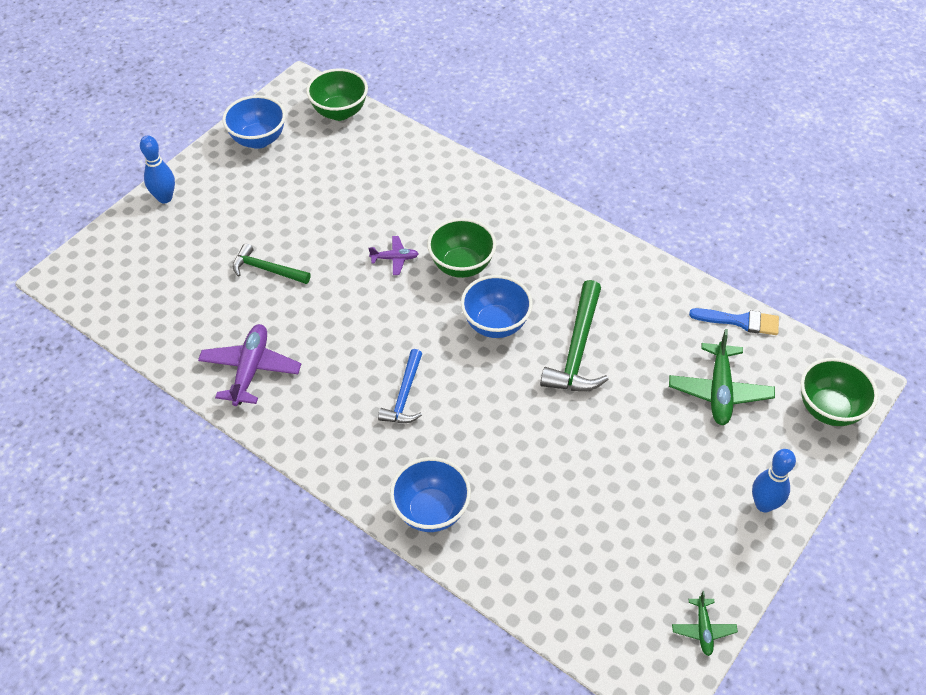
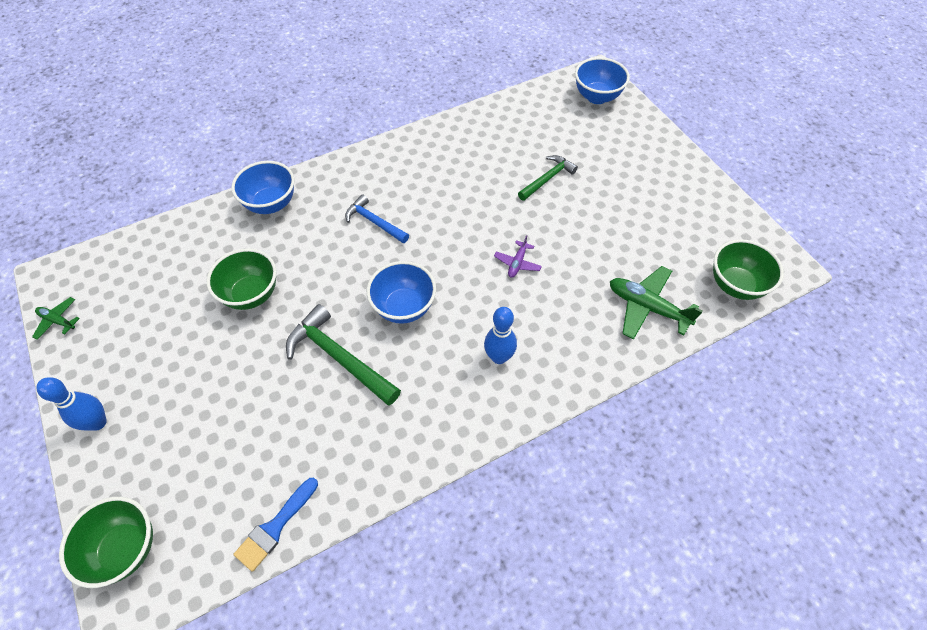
camera: 115 degrees right, 5 degrees up
blue bowling pin [140,136,175,203] -> blue bowling pin moved to [484,307,517,364]
purple plane [198,324,301,406] -> none
blue bowl [222,95,286,149] -> blue bowl moved to [575,57,630,104]
green bowl [427,218,496,278] -> green bowl moved to [207,248,277,310]
green plane [669,329,775,425] -> green plane moved to [610,266,703,339]

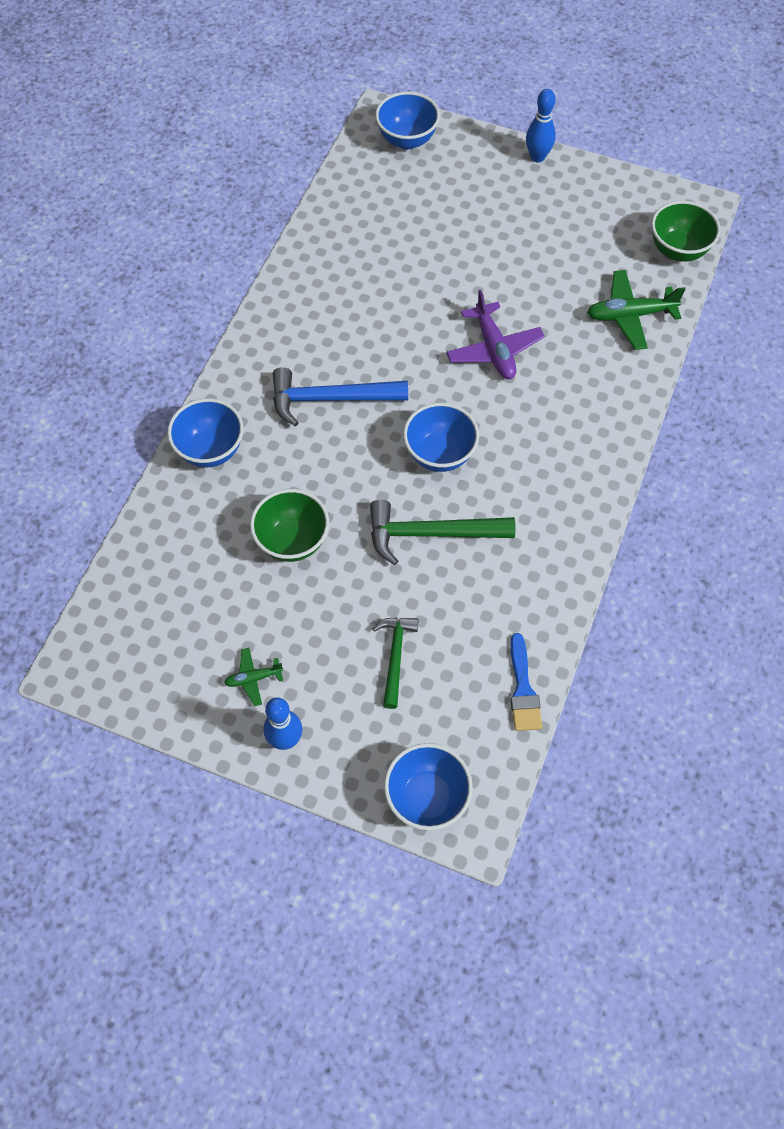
camera: 40 degrees left, 5 degrees up
green plane [32,297,80,340] -> green plane moved to [224,648,283,706]
green bowl [59,497,153,588] -> blue bowl [384,743,473,830]
blue hammer [345,194,409,243] -> blue hammer [273,367,408,426], size x1.59
blue bowling pin [484,307,517,364] -> blue bowling pin moved to [526,89,556,162]
purple plane [494,235,542,278] -> purple plane [446,290,545,379], size x1.86
green hammer [518,155,578,201] -> green hammer moved to [373,617,419,709]

